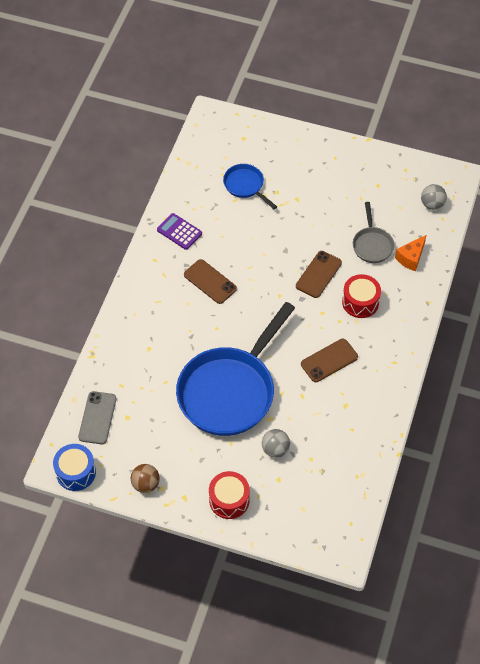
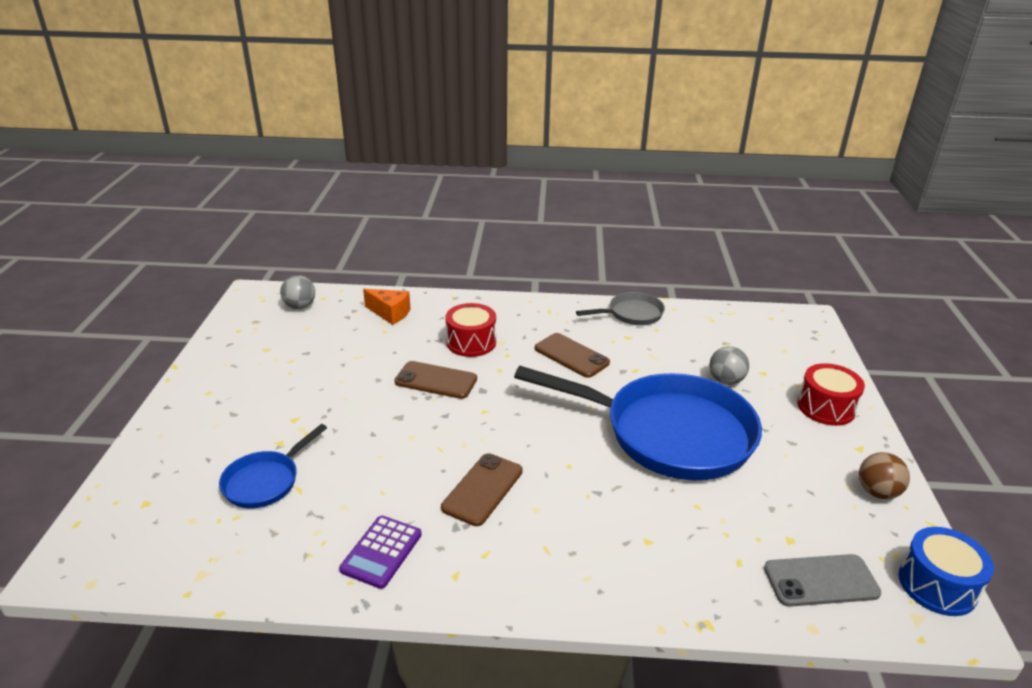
camera: 105 degrees left, 25 degrees down
grey pan [353,202,394,263] -> grey pan moved to [576,292,665,325]

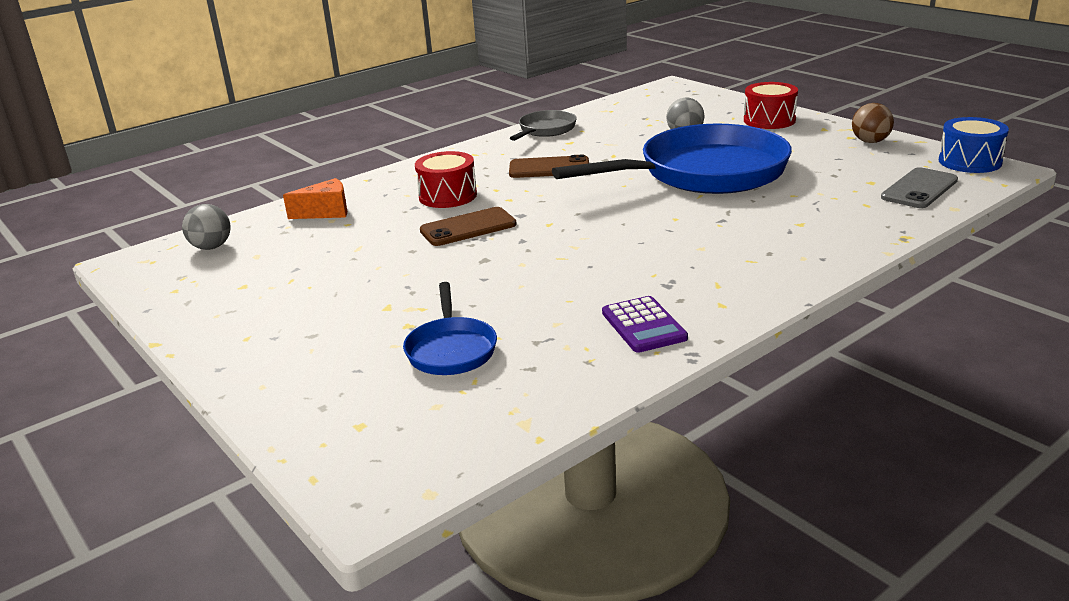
camera: 40 degrees left, 5 degrees down
brown phone [441,453,523,526] -> none

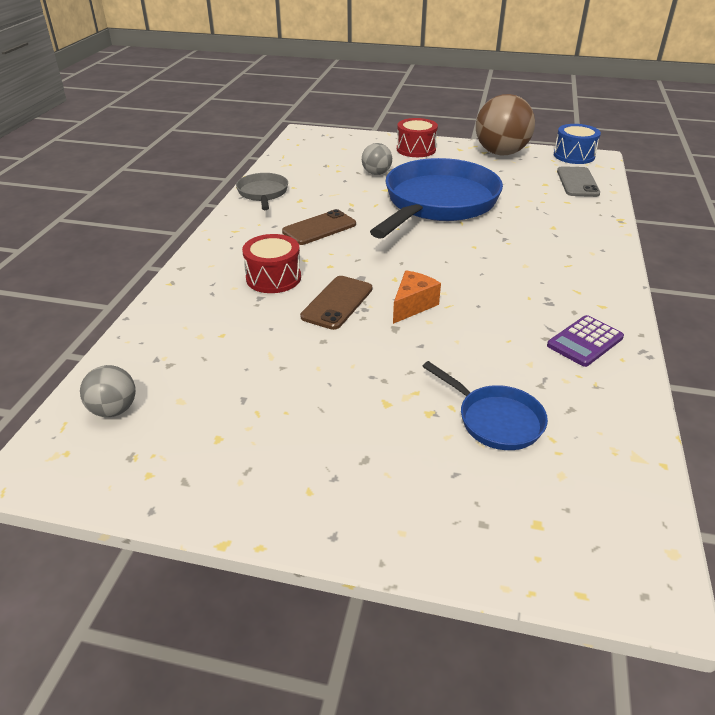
camera: 40 degrees left, 10 degrees up
orange cheese [283,178,347,219] -> orange cheese moved to [393,270,441,324]
purple calculator [602,296,688,353] -> purple calculator turned 105 degrees clockwise [547,315,624,367]
brown ball [852,103,894,143] -> brown ball [476,94,535,155], size x1.98

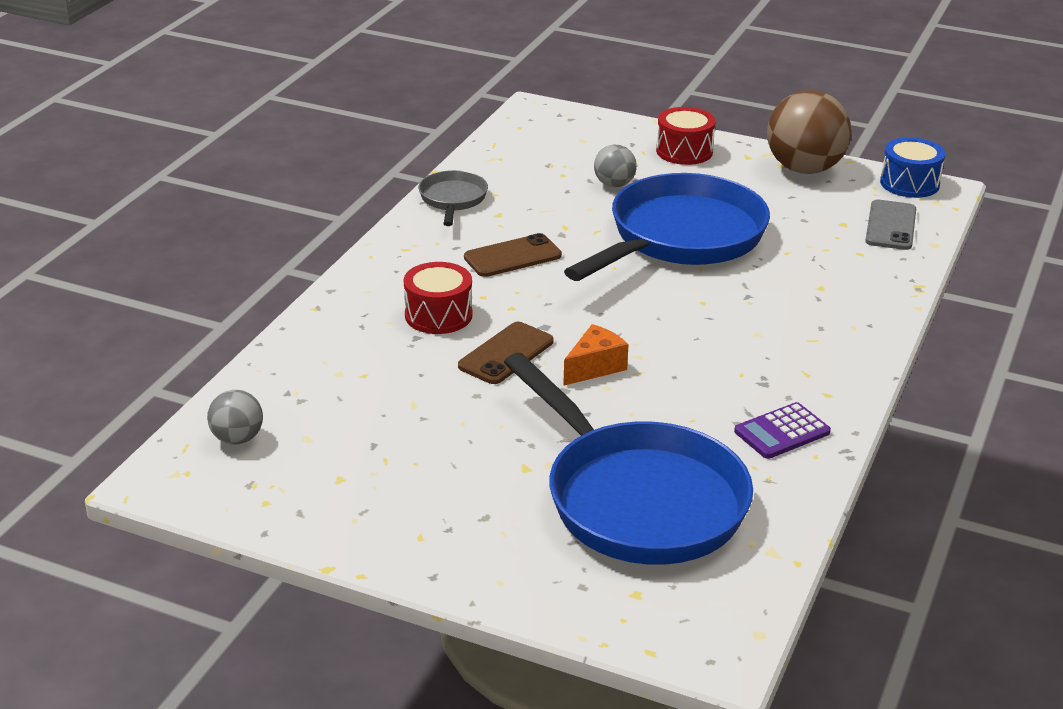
camera: 10 degrees right, 5 degrees down
blue pan [422,361,548,450] -> blue pan [504,353,753,565], size x2.17

